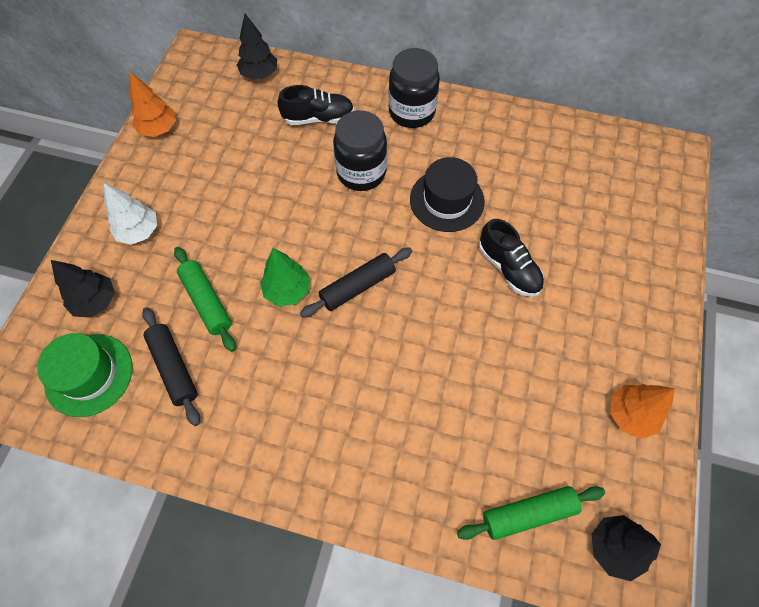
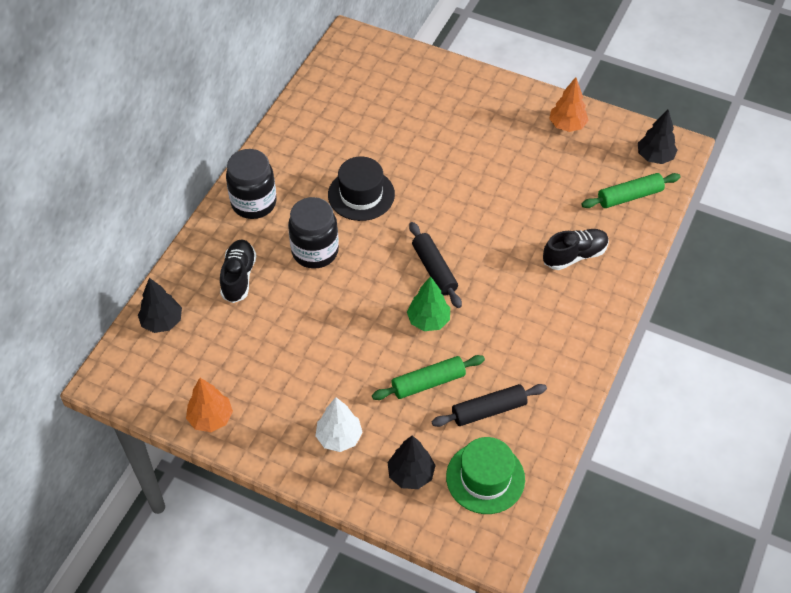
camera: 80 degrees left, 10 degrees down
green rolling pin [457,486,605,540] -> green rolling pin turned 75 degrees clockwise [581,173,680,208]
black shoe [479,219,544,297] -> black shoe moved to [543,229,609,270]

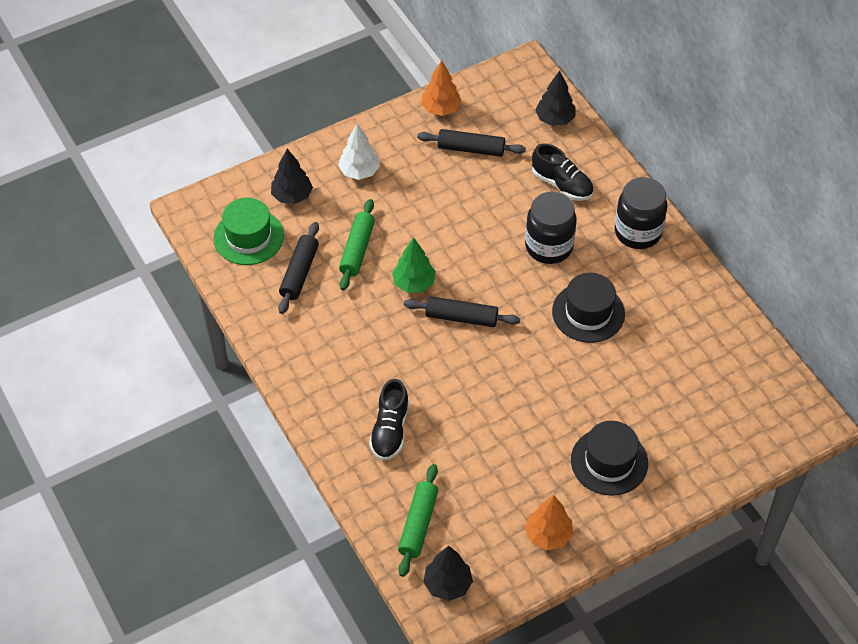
camera: 125 degrees right, 0 degrees up
none -> black rolling pin [417,129,526,157]
none -> black hat [571,421,648,496]

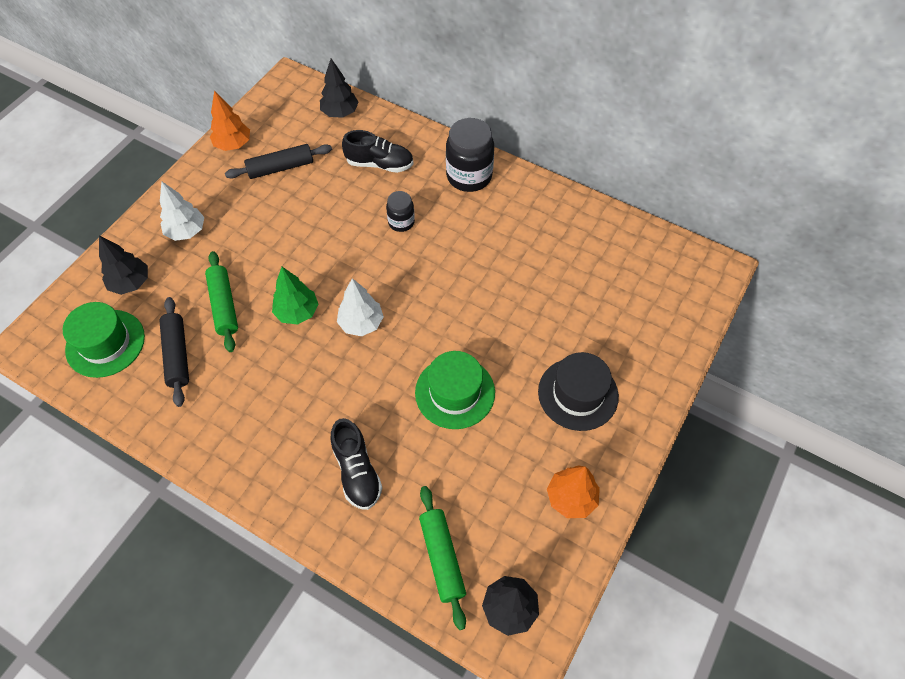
camera: 30 degrees left, 5 degrees up
black rolling pin [404,296,520,327] -> white tree [337,278,384,336]
black jar [525,192,577,264] -> black jar [386,191,415,232], size x0.56
black hat [552,273,625,343] -> none
none -> green hat [415,351,495,429]

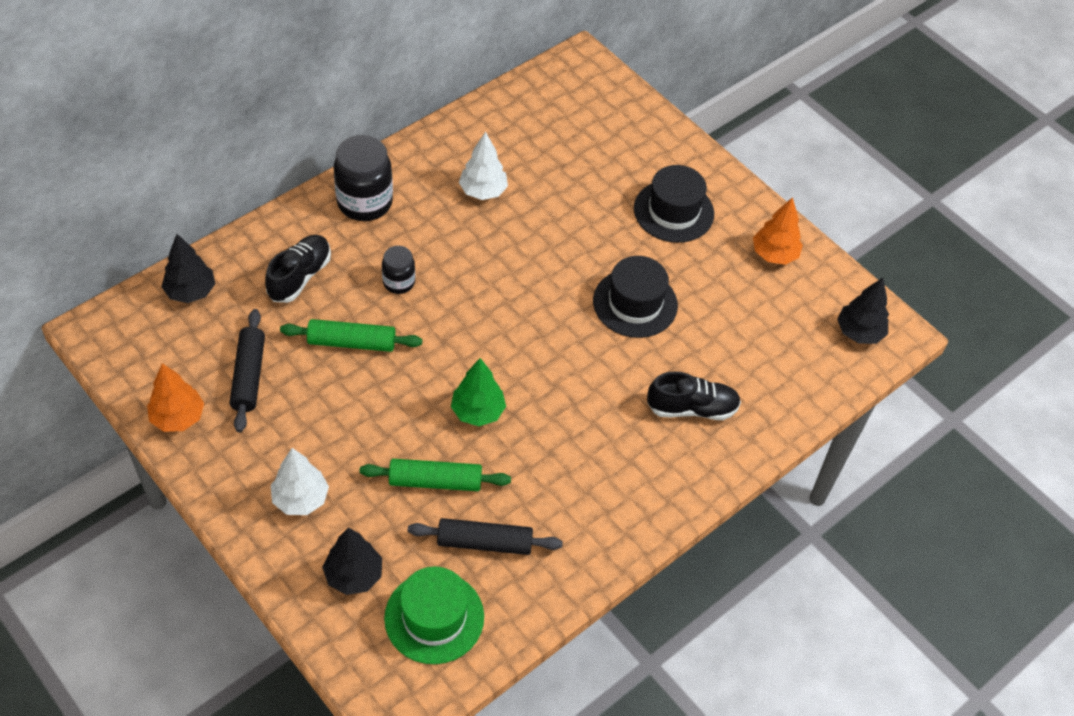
camera: 75 degrees left, 5 degrees down
white tree [337,278,384,336] -> white tree moved to [459,132,508,200]
green hat [415,351,495,429] -> black hat [593,256,678,338]
green rolling pin [419,486,466,630] -> green rolling pin moved to [280,319,422,352]

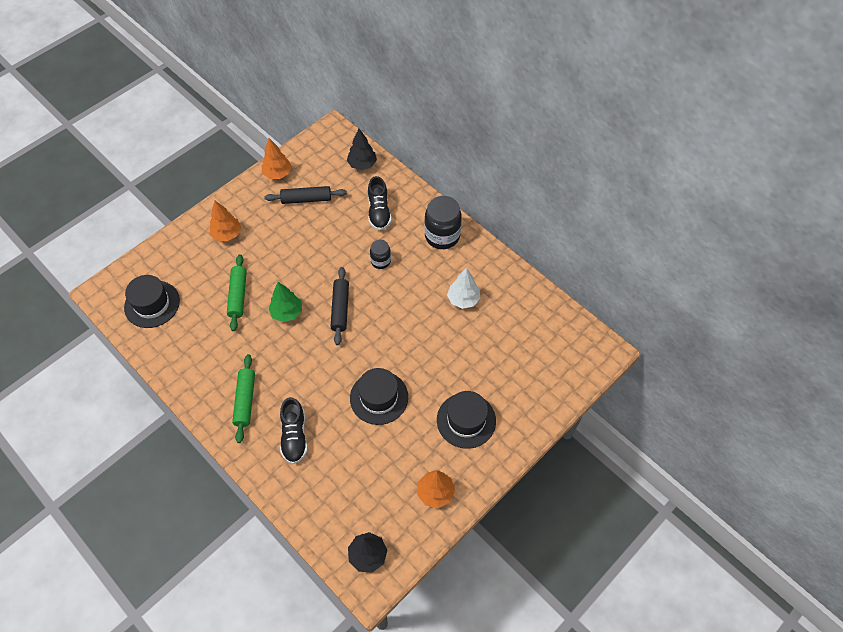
camera: 90 degrees right, 5 degrees up
black shoe [265,235,331,303] -> black shoe turned 60 degrees clockwise [368,176,391,230]
white tree [271,448,329,515] -> orange tree [210,201,241,241]
green rolling pin [280,319,422,352] -> green rolling pin moved to [232,354,255,443]
black tree [322,527,382,595] -> none
green hat [384,566,484,664] -> black hat [124,275,180,328]
black rolling pin [408,518,563,555] -> black rolling pin moved to [330,267,349,345]

